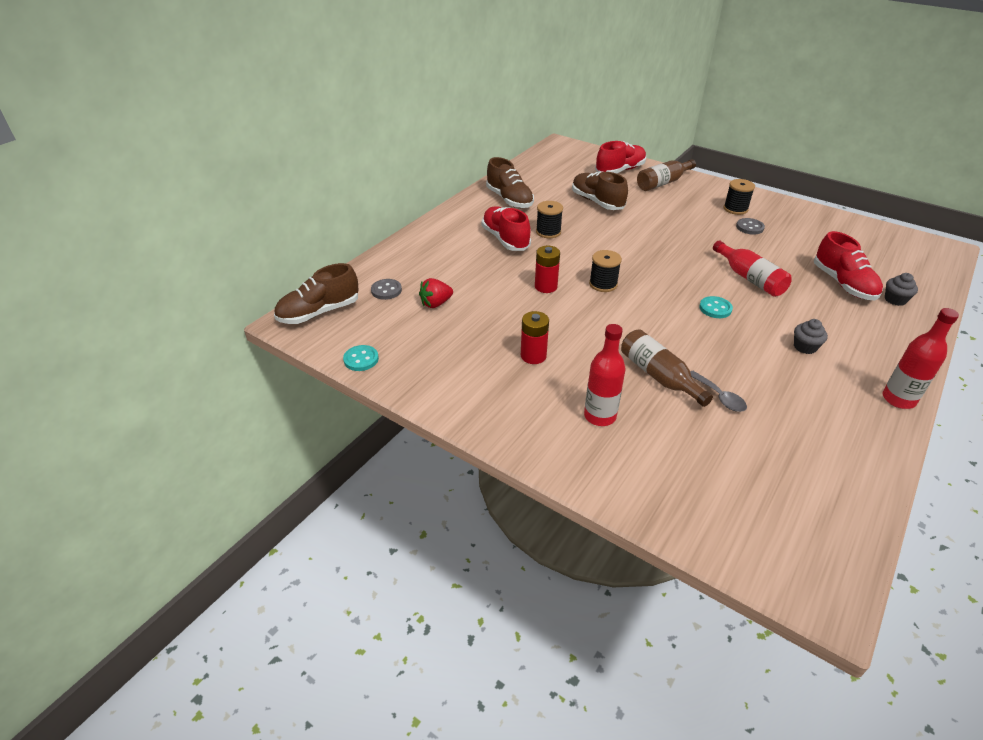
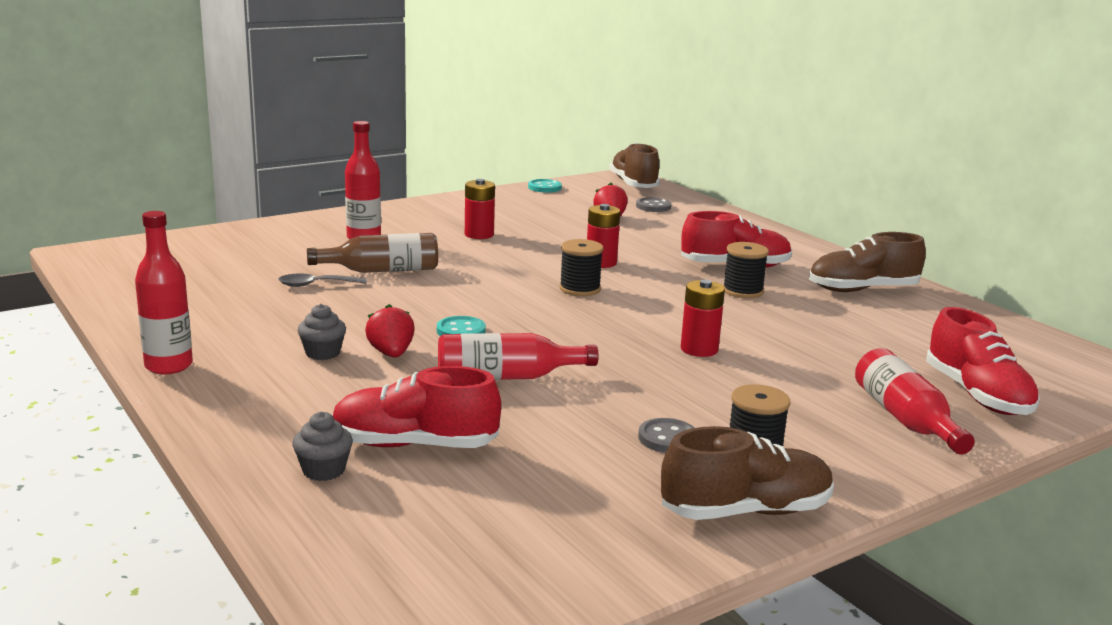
camera: 110 degrees right, 20 degrees down
brown shoe [572,171,628,210] -> brown shoe moved to [661,426,834,520]
brown bottle [637,159,696,191] -> red bottle [855,348,975,455]
none -> red strawberry [365,304,415,358]
none -> red battery [681,280,725,357]

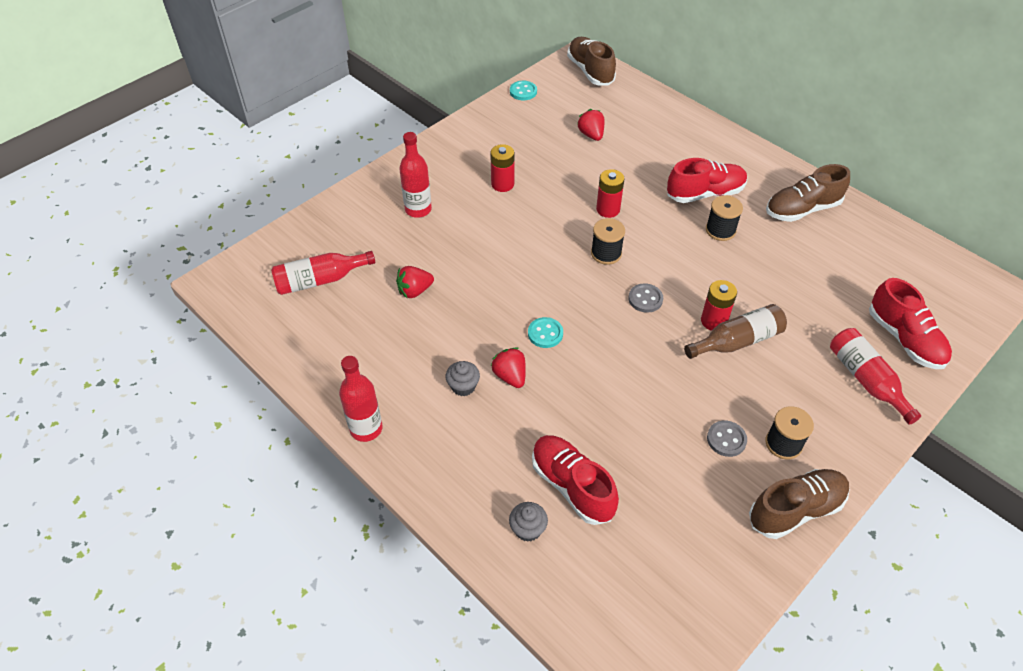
camera: 10 degrees left, 30 degrees up
grey spoon [278,274,367,287] -> red strawberry [396,266,434,298]
brown bottle [307,233,438,273] -> brown bottle moved to [684,304,787,359]
red shoe [332,366,501,448] -> red shoe turned 60 degrees clockwise [532,435,619,525]
red bottle [438,333,599,380] -> red bottle moved to [271,251,375,295]
grey button [636,197,671,212] -> grey button moved to [628,283,663,313]

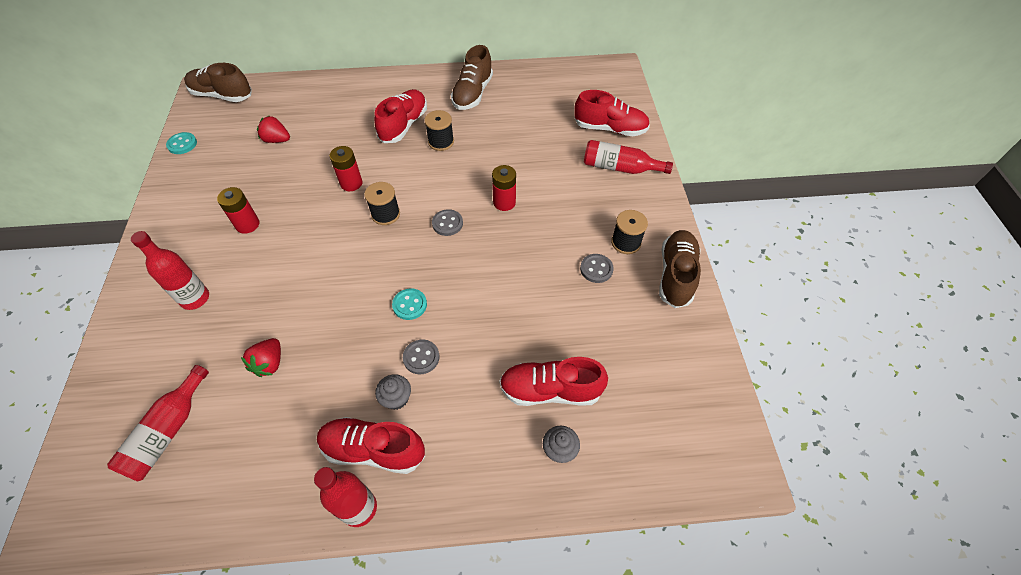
camera: 50 degrees left, 5 degrees up
red strawberry [491,347,526,388] -> grey button [403,340,440,374]
brown bottle [684,304,787,359] -> none
none -> red shoe [317,417,425,474]

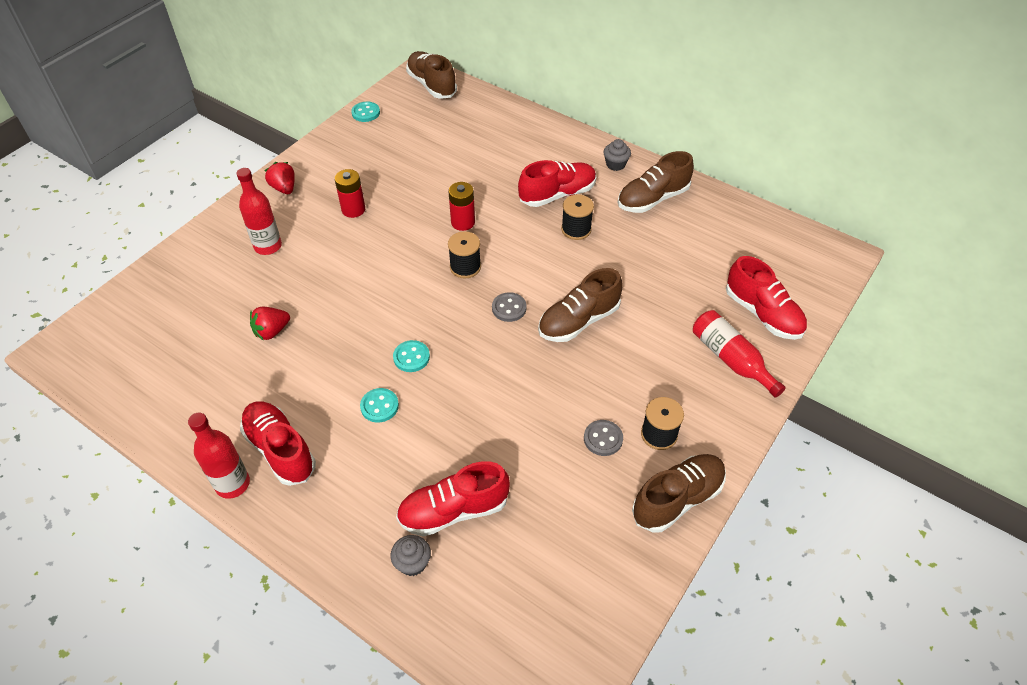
camera: 40 degrees right, 5 degrees down
red bottle [107,365,209,482] -> none
red strawberry [257,115,290,143] -> red strawberry moved to [265,162,295,194]
grey cupcake [375,374,411,410] -> grey cupcake moved to [604,139,631,171]
grey button [403,340,440,374] -> turquoise button [360,388,399,423]
red battery [492,165,516,211] -> brown shoe [538,268,622,342]
red shoe [499,357,608,406] -> red shoe turned 60 degrees counterclockwise [396,461,510,536]

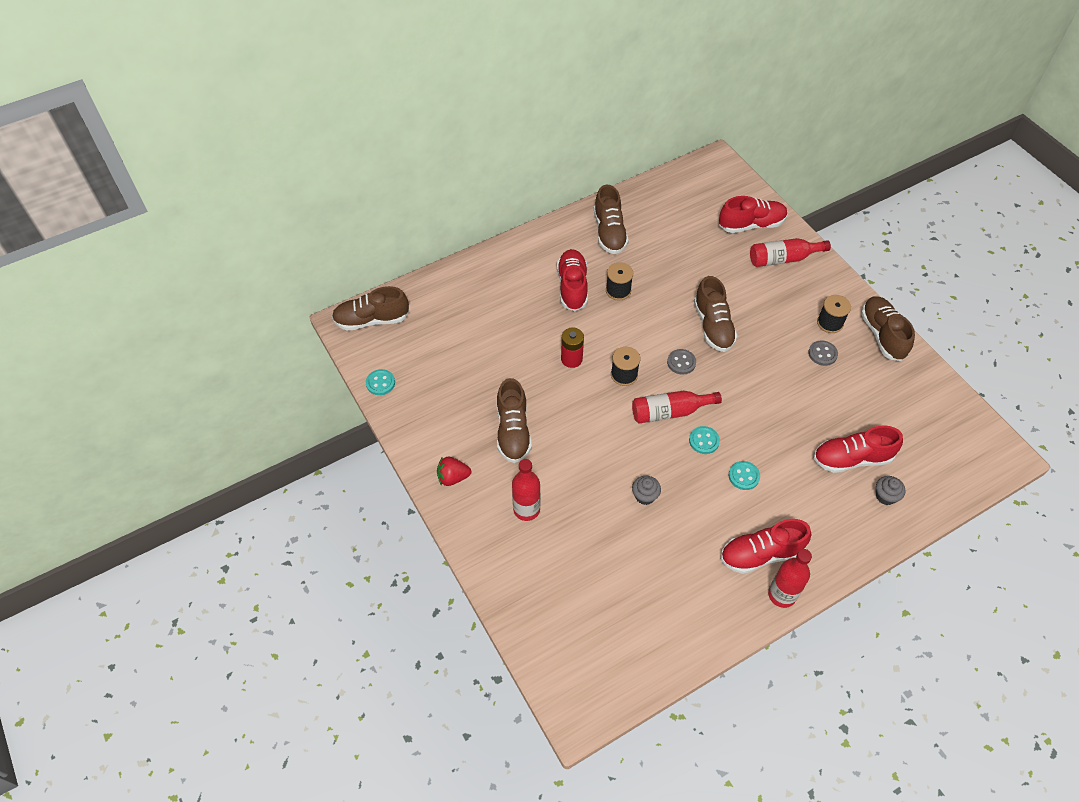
camera: 65 degrees left, 5 degrees up
red strawberry [250,307,290,340] -> none
red battery [335,169,365,218] -> brown shoe [497,378,532,463]
red shoe [396,461,510,536] -> red shoe turned 75 degrees clockwise [813,425,903,473]
grey cupcake [604,139,631,171] -> grey cupcake moved to [632,476,661,505]
none -> red bottle [632,391,722,424]

